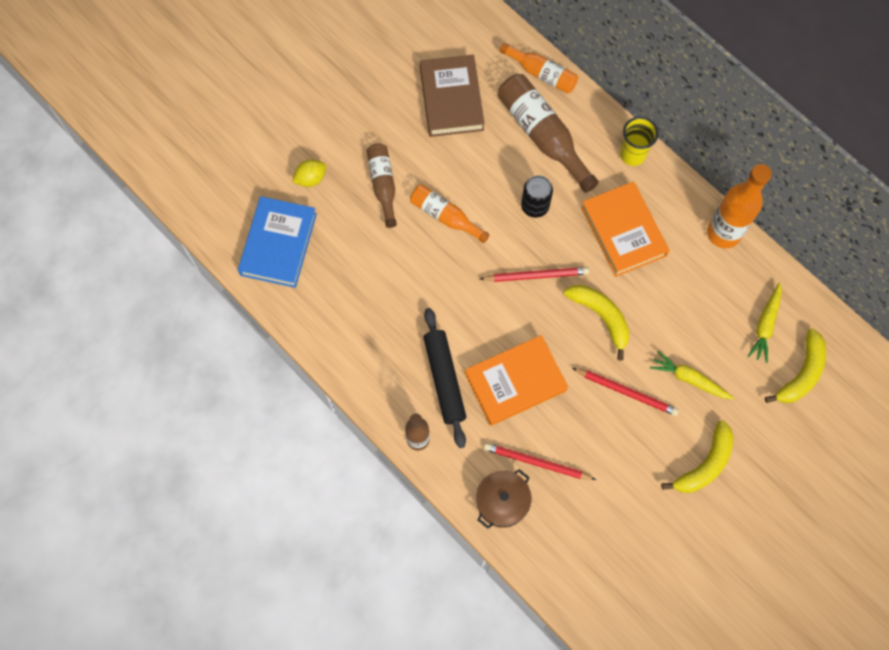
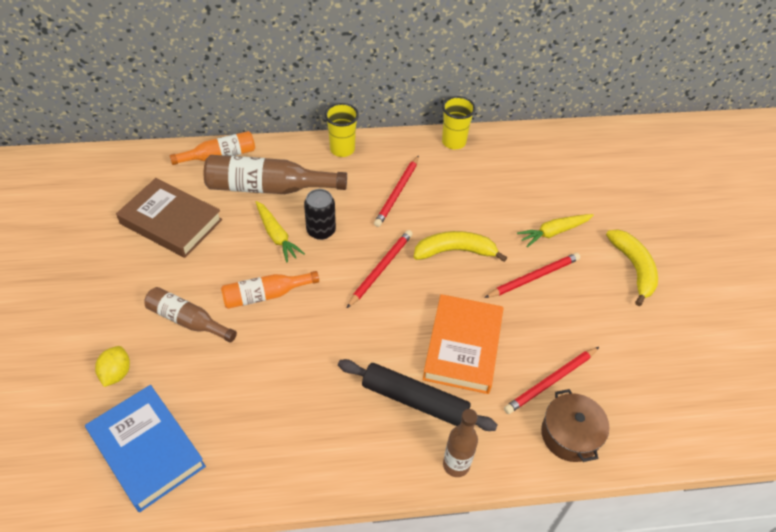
camera: 55 degrees left, 20 degrees down
orange book [581,181,670,277] -> red pencil [374,156,419,227]
orange bottle [707,164,772,248] -> yellow cup [442,96,476,150]
yellow carrot [748,283,782,363] -> yellow carrot moved to [256,201,305,263]
yellow banana [765,329,826,403] -> none

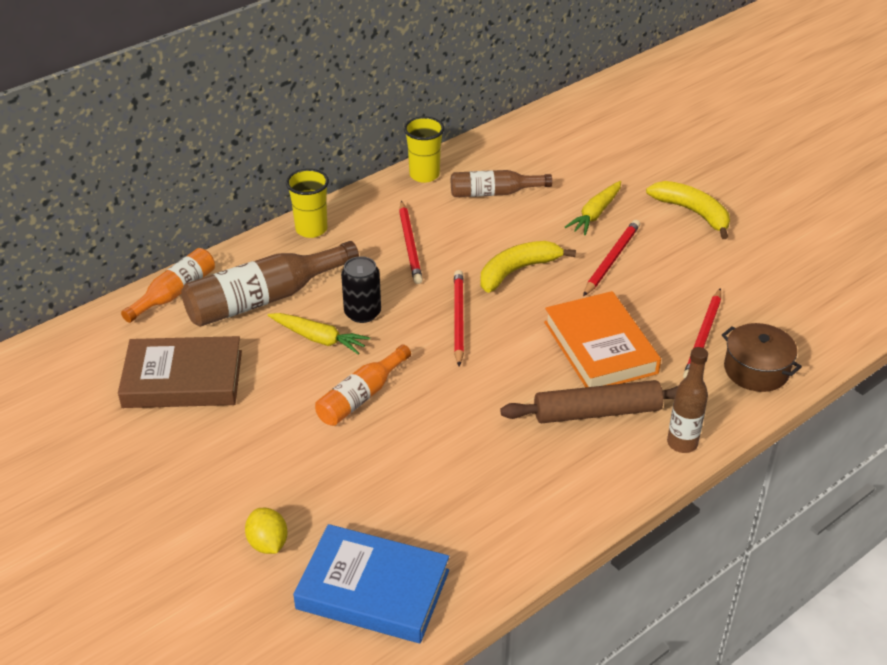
camera: 30 degrees left, 10 degrees down
brown bottle [144,287,237,343] -> brown bottle moved to [451,170,552,197]
black rolling pin [338,359,497,431] -> brown rolling pin [500,380,678,423]

